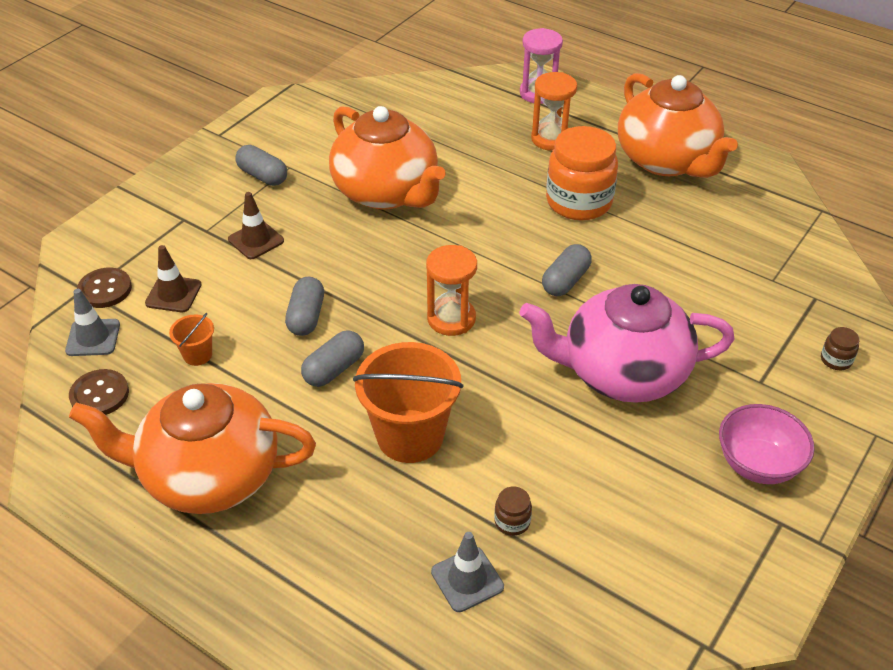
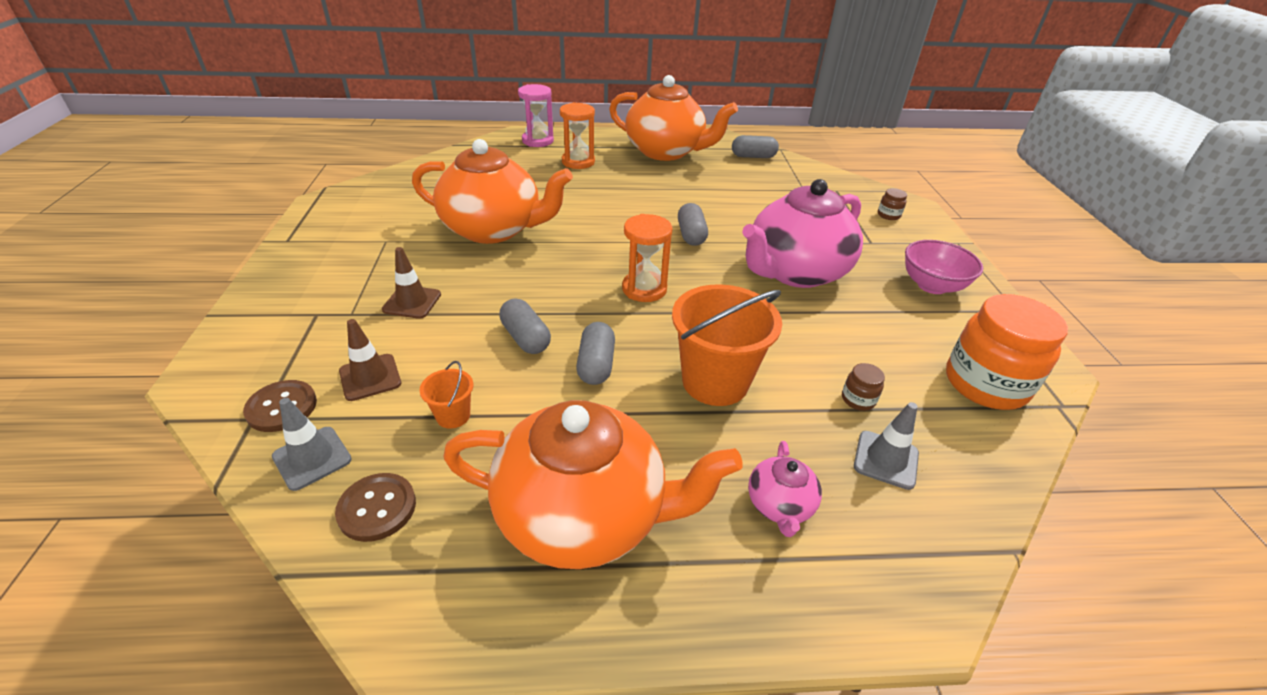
camera: 40 degrees left, 5 degrees down
orange teapot [69,383,316,514] -> orange teapot turned 135 degrees counterclockwise [443,400,743,569]
grey capsule [236,145,287,186] -> grey capsule moved to [732,135,779,158]
orange jar [546,126,618,220] -> orange jar moved to [946,294,1068,410]
none -> pink teapot [748,441,822,537]

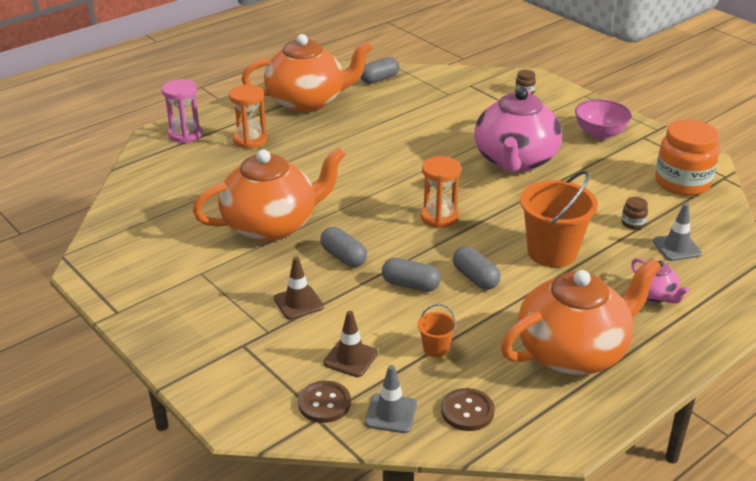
camera: 35 degrees left, 5 degrees down
grey capsule [678,203,708,246] -> grey capsule moved to [320,227,367,267]

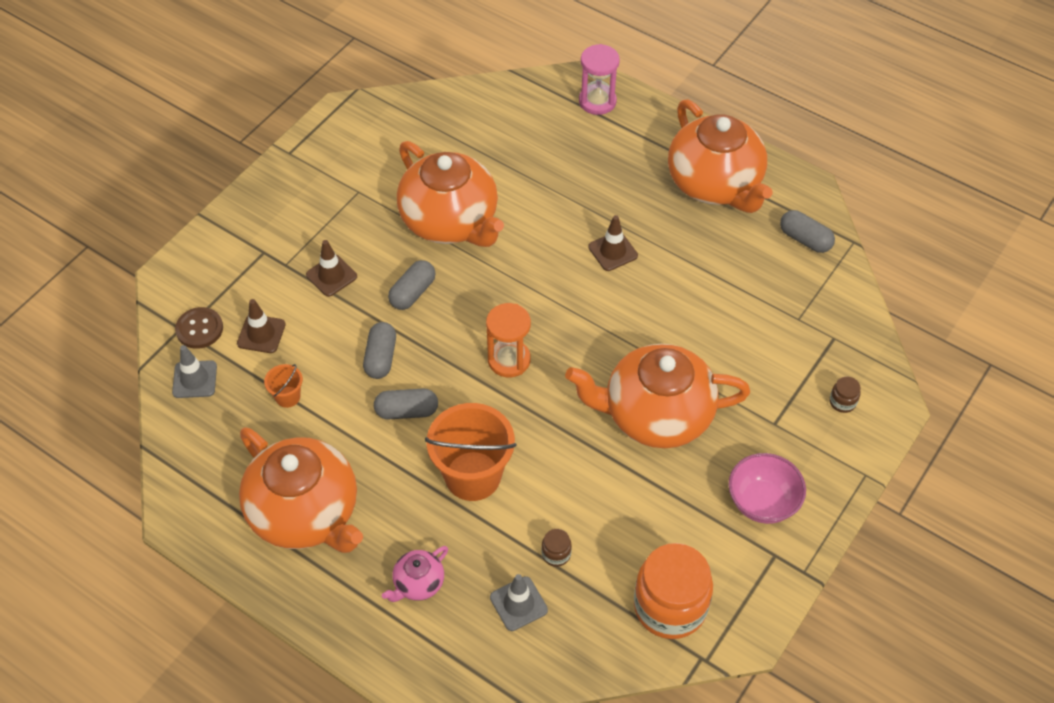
camera: 75 degrees right, 20 degrees up
orange hourglass [229,85,267,149] -> none
brown button [441,388,495,431] -> none
grey capsule [453,246,501,290] -> grey capsule turned 45 degrees clockwise [374,389,438,419]
pink teapot [474,88,562,173] -> orange teapot [565,344,750,448]
none -> brown traffic cone [588,215,638,271]

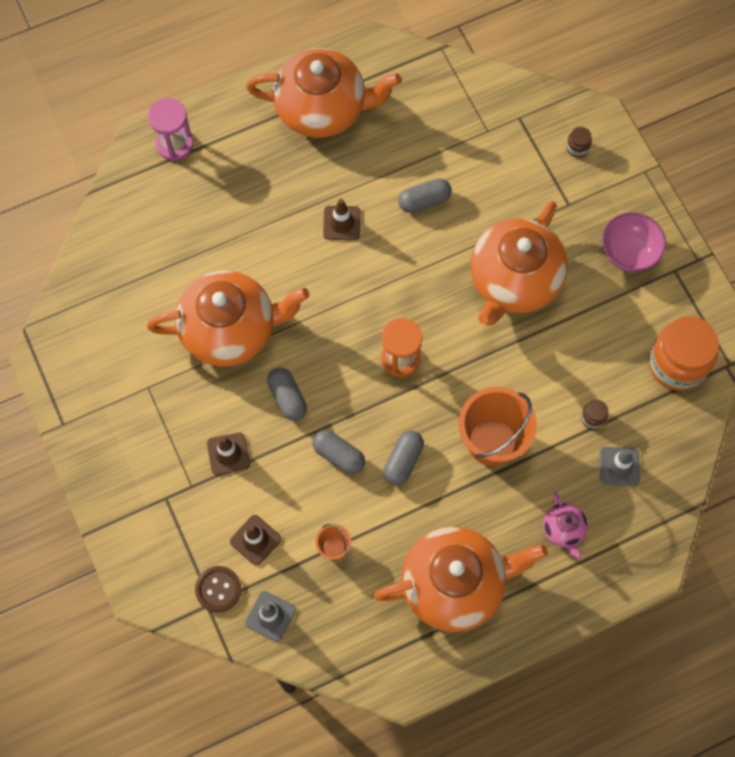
camera: 60 degrees left, 15 degrees up
grey capsule [780,210,835,253] -> grey capsule moved to [398,178,452,213]

